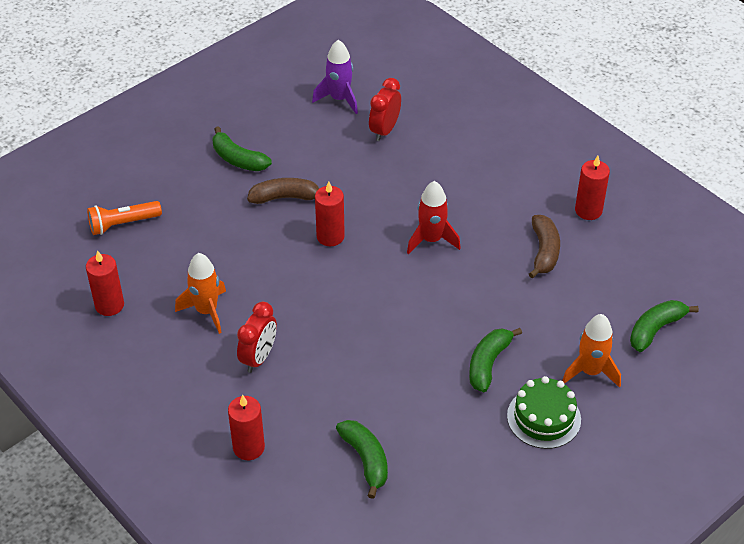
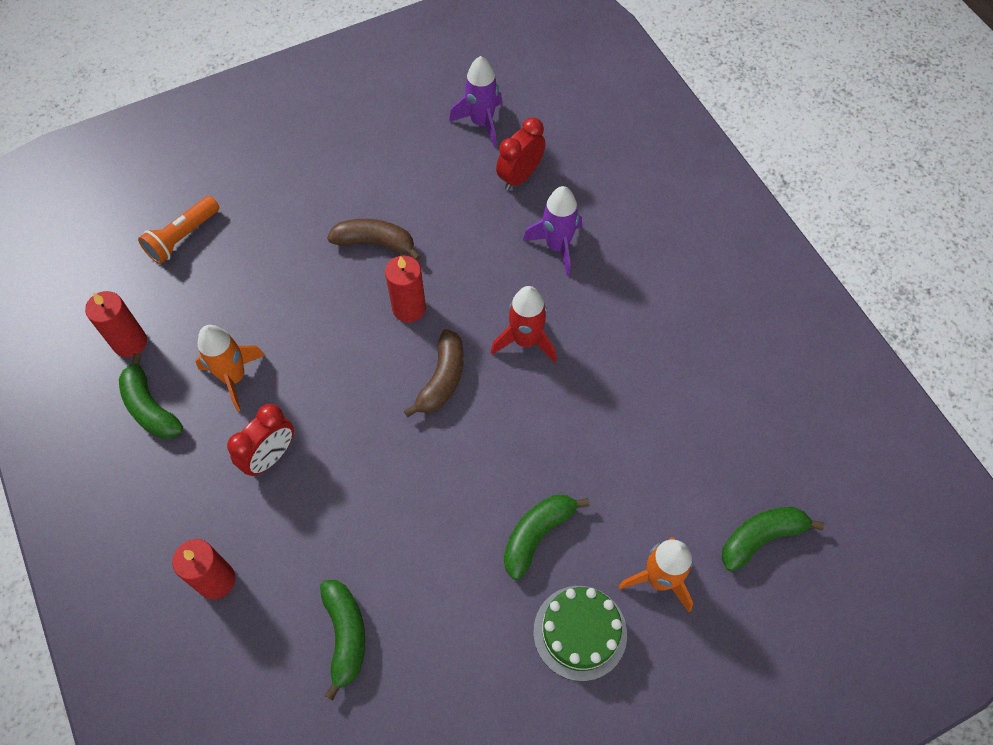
camera: 15 degrees right, 15 degrees up
orange flashlight [87,201,162,235] -> orange flashlight turned 45 degrees counterclockwise [138,196,220,264]
green banana [213,126,272,171] -> green banana moved to [119,353,183,439]
brown banana [529,215,560,278] -> brown banana moved to [404,329,464,417]
red candle [575,156,610,220] -> none
none -> purple rocket [523,186,582,276]

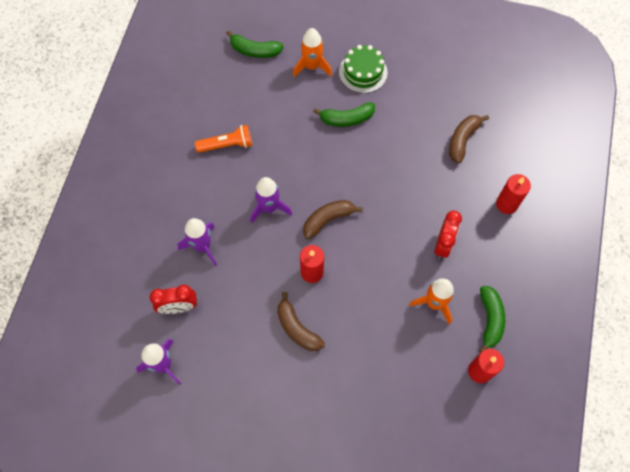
camera: 140 degrees left, 5 degrees up
orange flashlight [138,196,220,264] -> orange flashlight moved to [195,125,252,153]
red clock [227,404,294,476] -> red clock turned 120 degrees clockwise [434,211,462,259]
green banana [320,580,365,701] -> brown banana [449,115,489,163]
red rocket [491,286,557,363] -> purple rocket [250,177,292,223]

